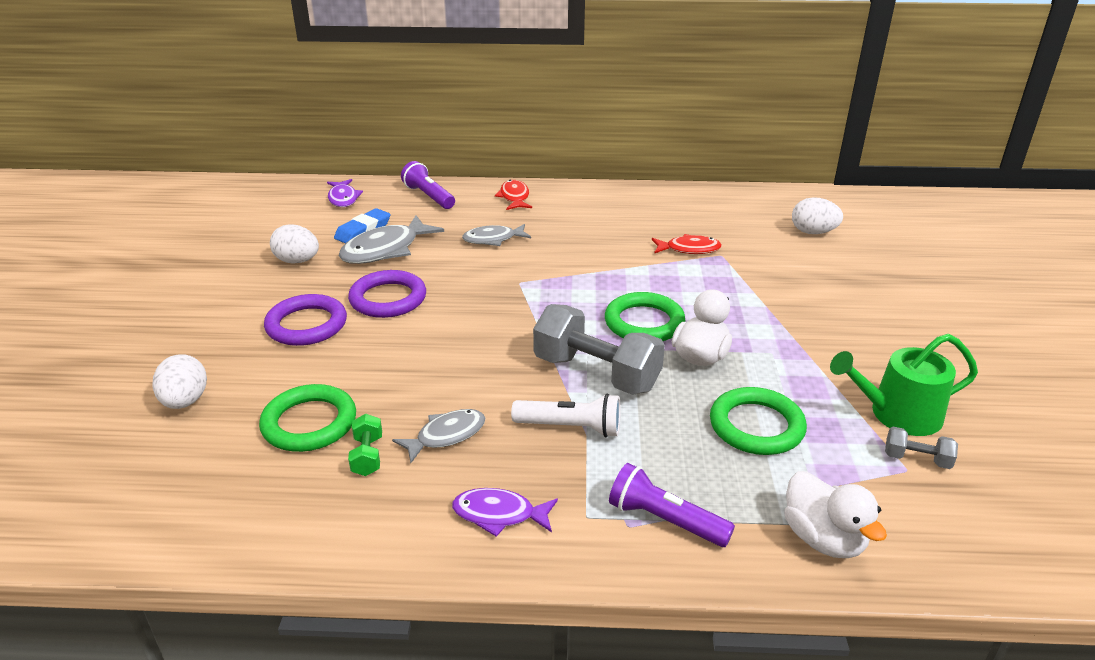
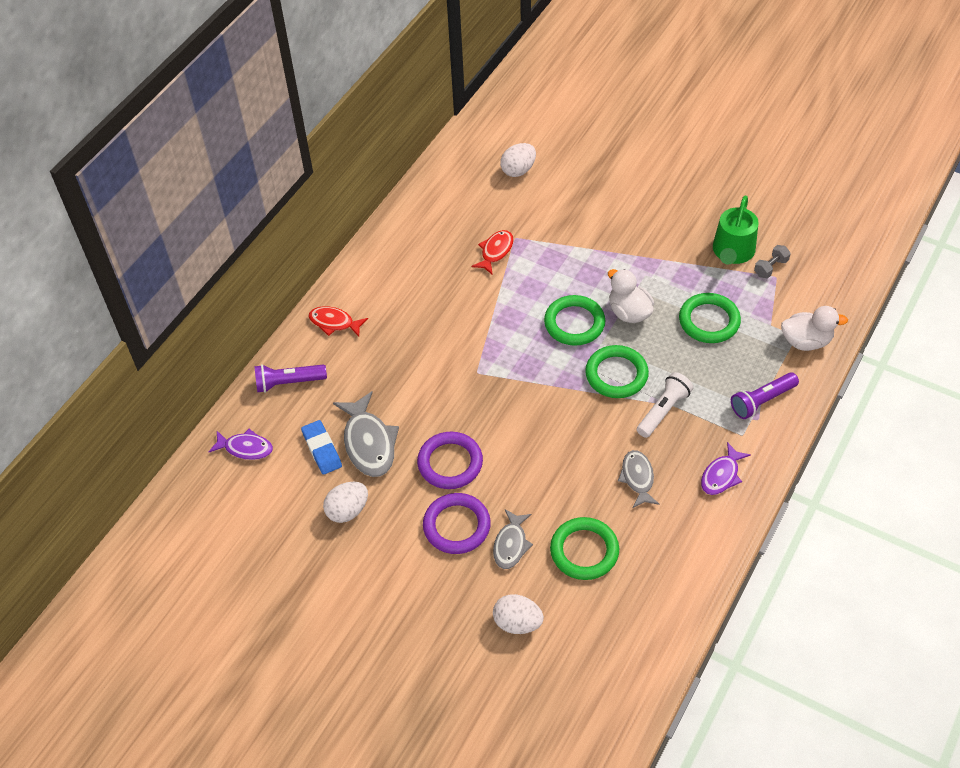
camera: 60 degrees left, 20 degrees up
green dumbbell [348,414,382,476] -> none
grey fish [462,224,531,246] -> grey fish moved to [493,509,533,569]
grey dumbbell [533,304,665,395] -> green ring [585,345,649,398]

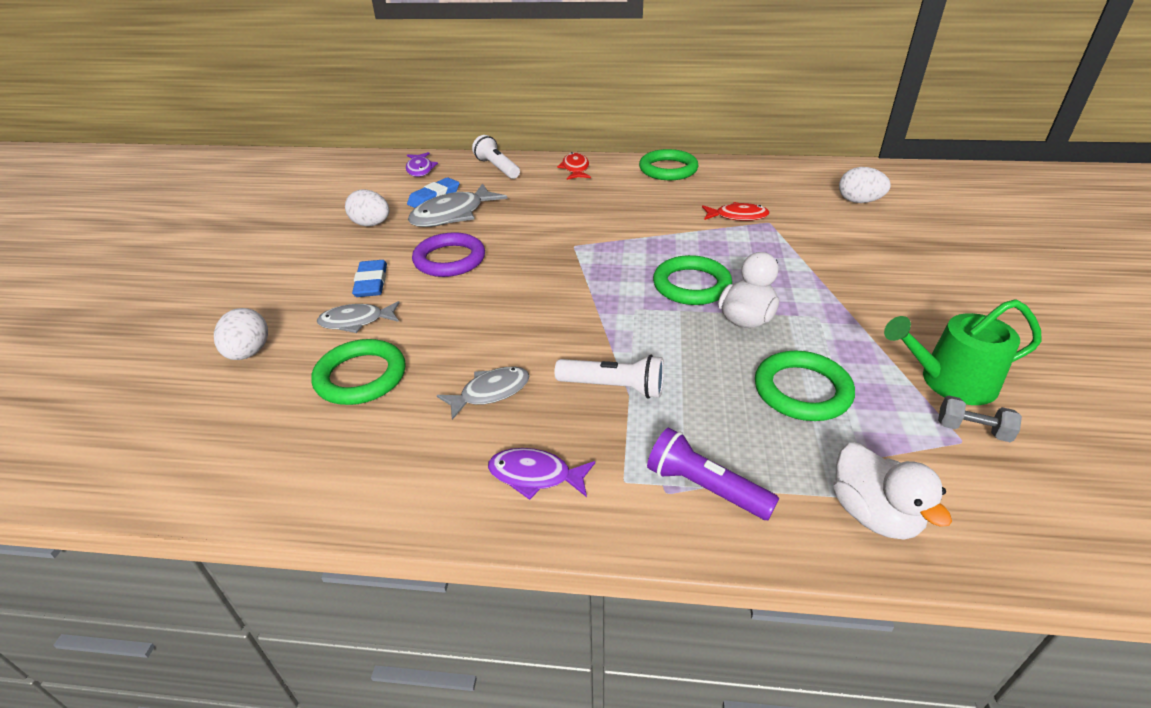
camera: 65 degrees right, 15 degrees down
purple flashlight [254,364,327,393] -> white flashlight [472,135,520,179]
purple ring [423,493,491,554] -> blue eraser [352,260,387,297]
green ring [585,345,649,398] -> green ring moved to [639,149,699,180]

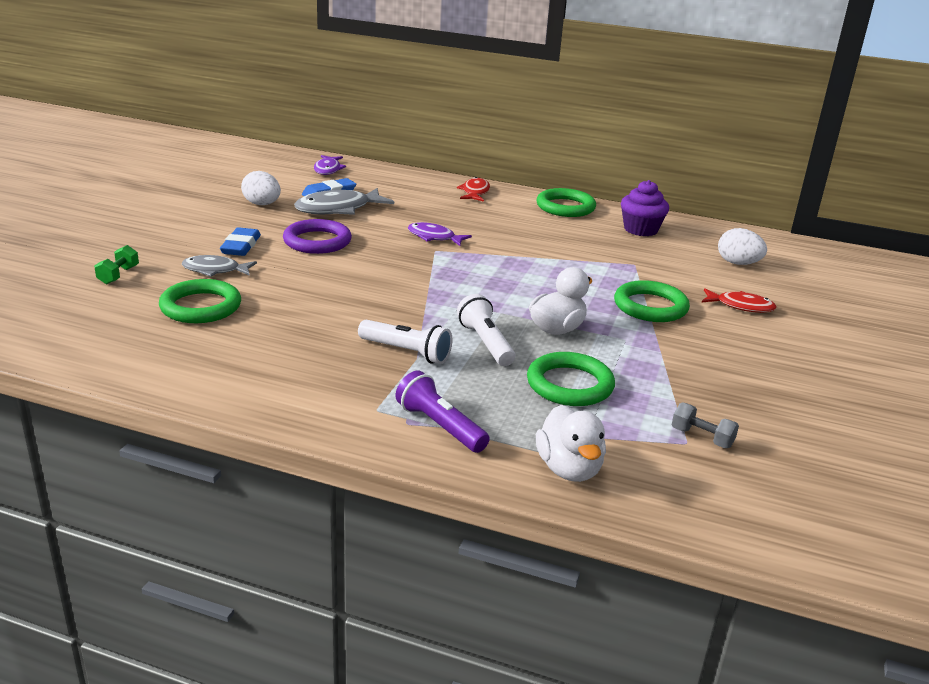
camera: 10 degrees right, 10 degrees down
white egg [214,308,268,360] -> green dumbbell [94,245,139,284]
grey fish [437,367,530,420] -> none
white flashlight [472,135,520,179] -> white flashlight moved to [457,294,515,366]
purple fish [488,448,595,500] -> purple fish moved to [408,222,472,246]
green ring [653,255,732,305] -> green ring moved to [614,280,690,322]
red fish [702,202,770,221] -> red fish moved to [702,288,777,313]
green watering can [884,299,1042,405] -> none
none -> purple cupcake [621,180,669,236]

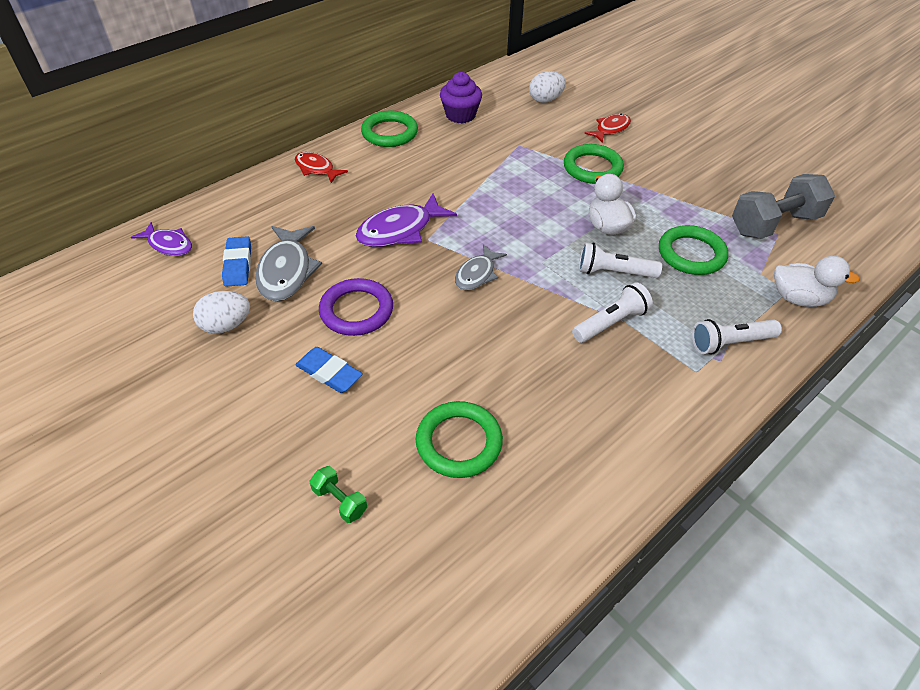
camera: 60 degrees left, 20 degrees up
grey fish [182,255,257,277] -> grey fish moved to [455,244,507,290]
purple flashlight [396,370,490,453] -> white flashlight [692,319,782,354]
purple fish [408,222,472,246] -> purple fish [356,194,457,247], size x1.60
grey dumbbell [672,402,739,448] -> grey dumbbell [732,174,835,239], size x2.22

